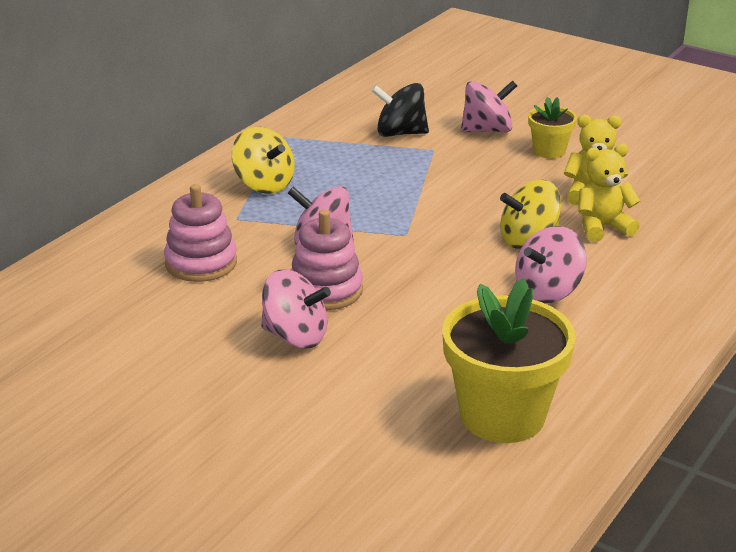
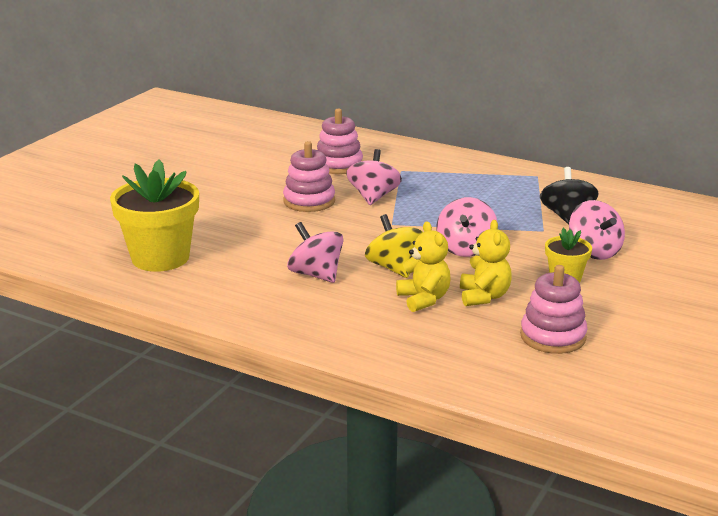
camera: 85 degrees right, 5 degrees down
yellow spinning top [232,127,294,194] -> none
pink spinning top [261,270,331,349] -> pink spinning top moved to [436,197,498,257]
none -> pink stacking toy [520,265,587,354]

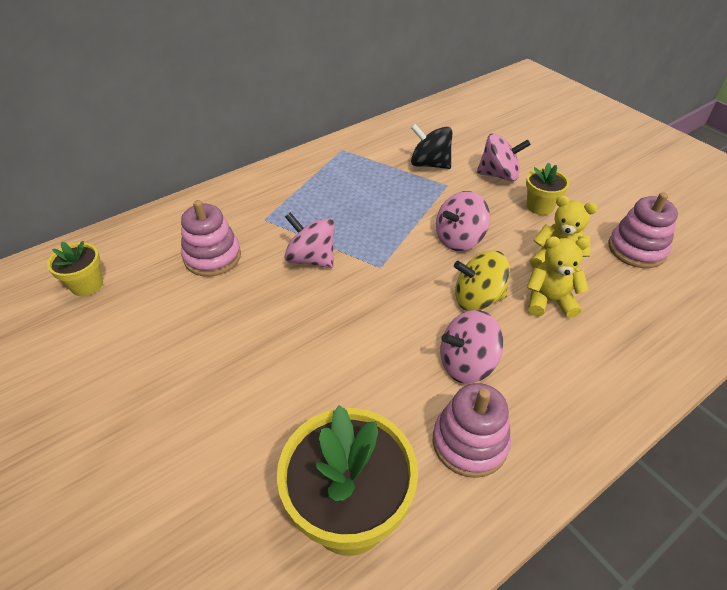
camera: 65 degrees left, 20 degrees up
pink stacking toy [283,141,335,212] -> pink stacking toy moved to [433,383,511,478]
pink spinning top [436,197,498,257] -> pink spinning top turned 105 degrees clockwise [436,191,490,251]
none -> yellow flower pot [47,241,103,296]

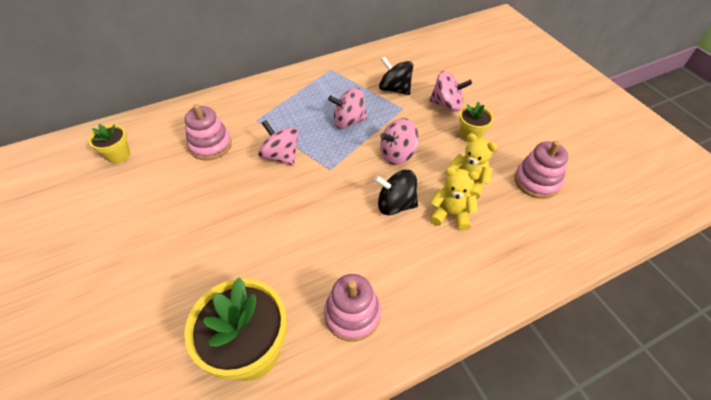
camera: 10 degrees right, 5 degrees up
pink spinning top [440,310,503,384] -> pink spinning top moved to [328,88,368,129]
yellow spinning top [454,250,510,311] -> black spinning top [374,170,418,215]

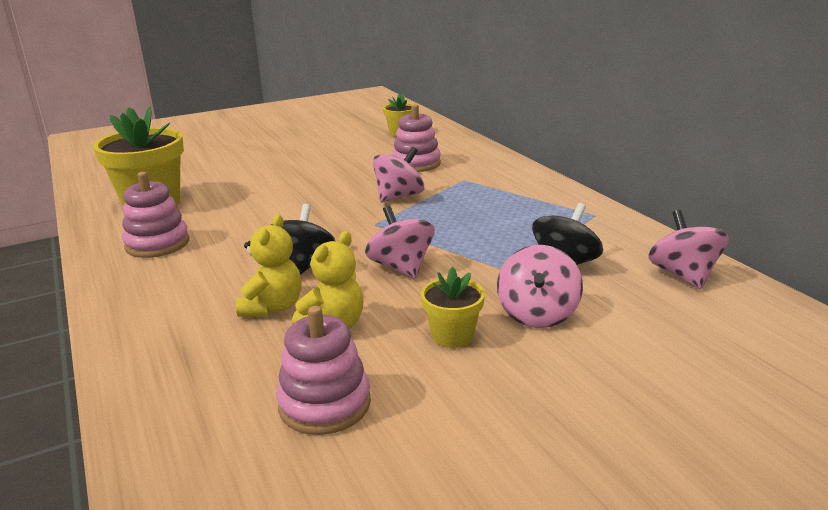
camera: 90 degrees right, 25 degrees down
pink spinning top [328,88,368,129] -> pink spinning top moved to [648,210,729,290]

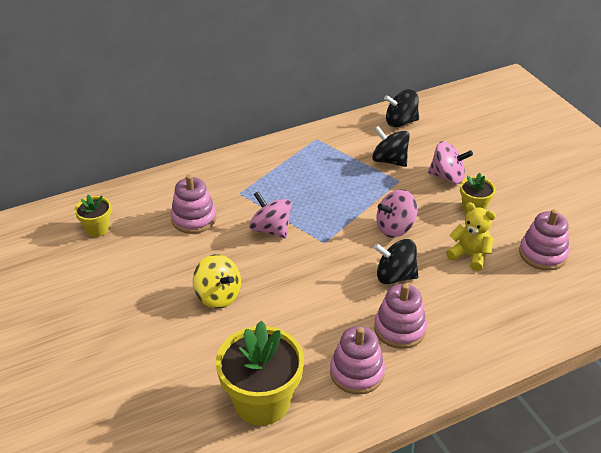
camera: 90 degrees left, 15 degrees up
yellow teddy bear [236,214,302,317] -> none
pink spinning top [648,210,729,290] -> black spinning top [384,89,419,127]
none -> yellow spinning top [193,254,241,309]
none -> pink stacking toy [374,283,427,349]

